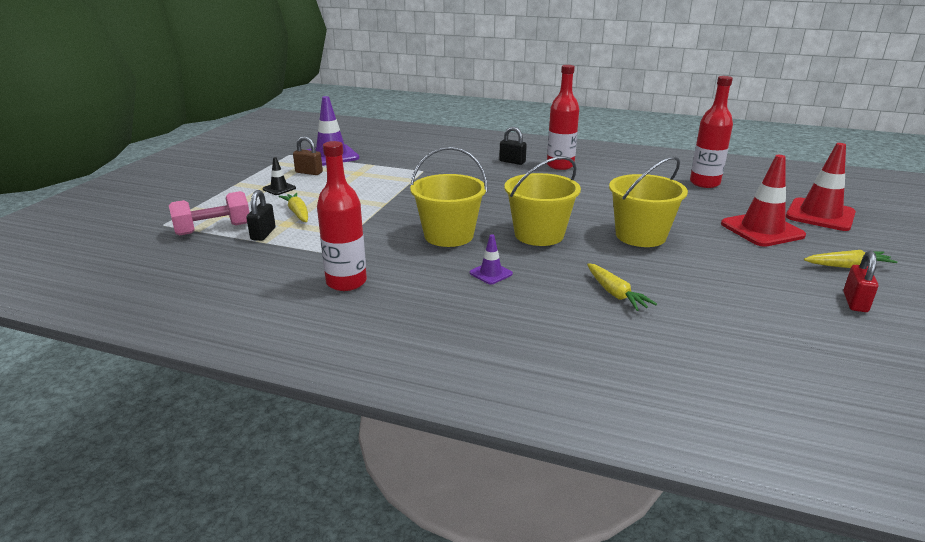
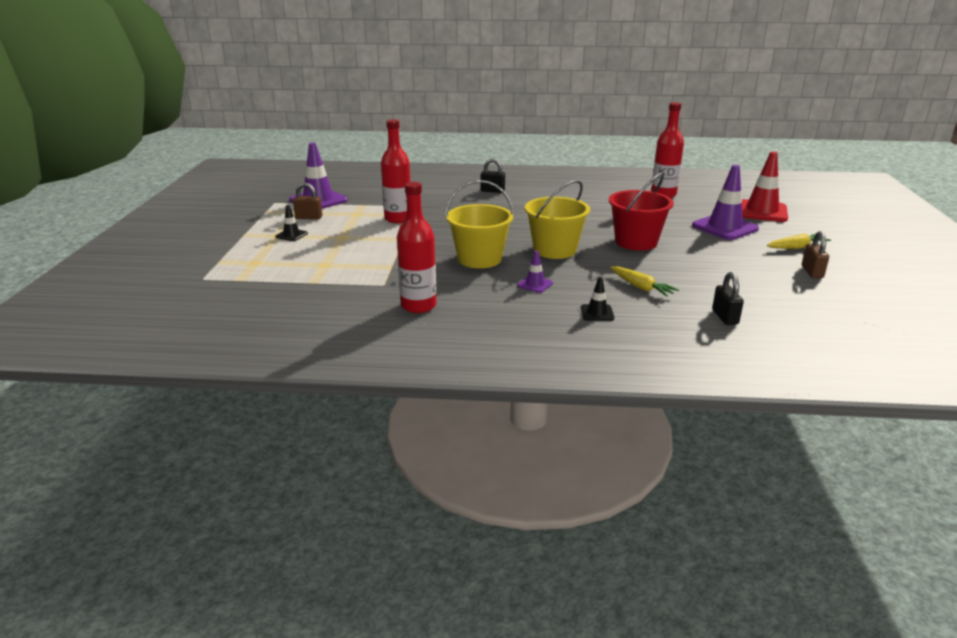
camera: 15 degrees left, 0 degrees up
pink dumbbell [169,191,250,235] -> none
black padlock [246,190,276,241] -> black padlock moved to [712,272,744,325]
yellow carrot [279,193,308,222] -> none
red bottle [547,65,579,170] -> red bottle moved to [381,119,410,223]
yellow bucket [609,156,688,247] -> red bucket [609,172,674,251]
red traffic cone [721,155,806,247] -> purple traffic cone [692,165,759,240]
red padlock [843,251,878,312] -> brown padlock [802,231,829,278]
none -> black traffic cone [581,277,614,321]

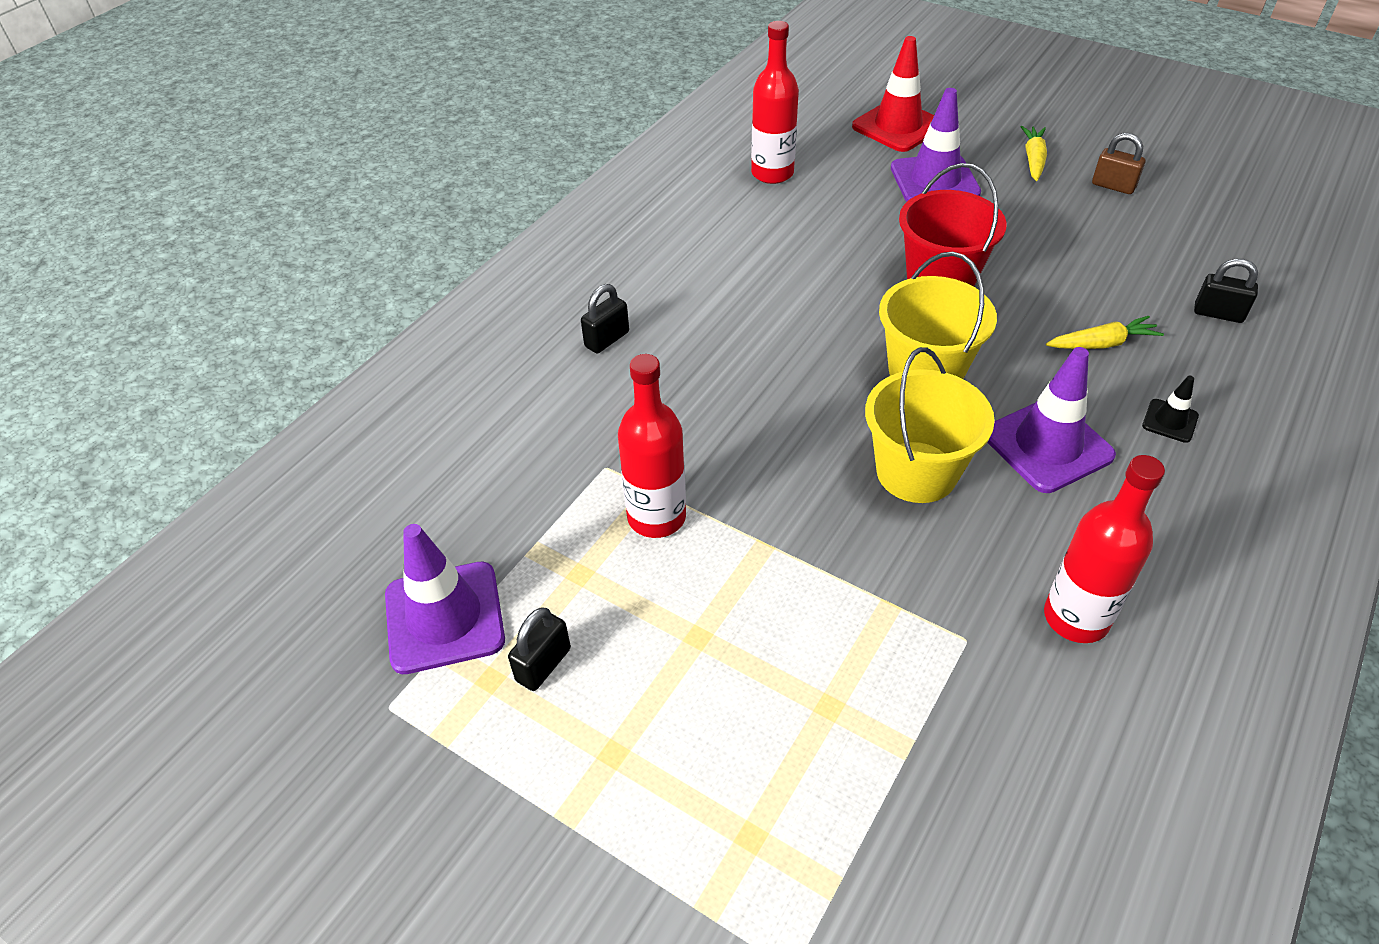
camera: 60 degrees left, 20 degrees up
black traffic cone [275,205,308,241] -> none
brown padlock [293,183,322,220] -> black padlock [508,607,571,691]
purple traffic cone [517,250,553,293] -> purple traffic cone [987,347,1116,493], size x2.07

